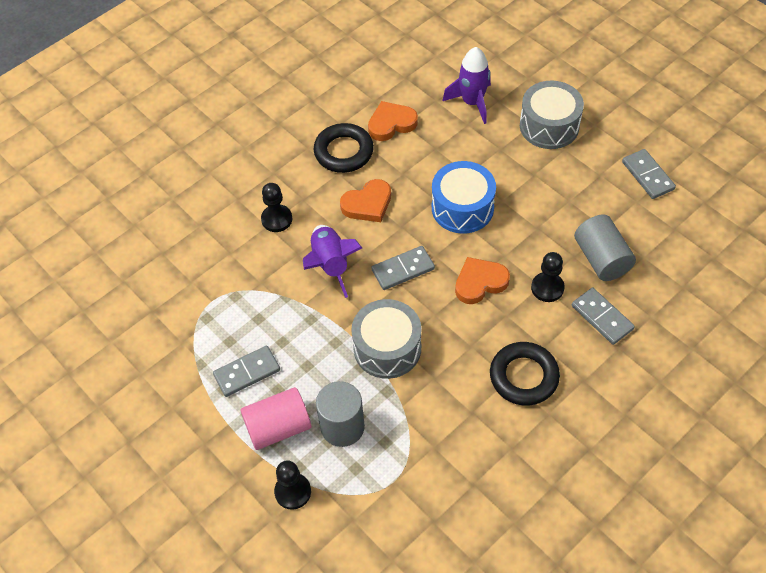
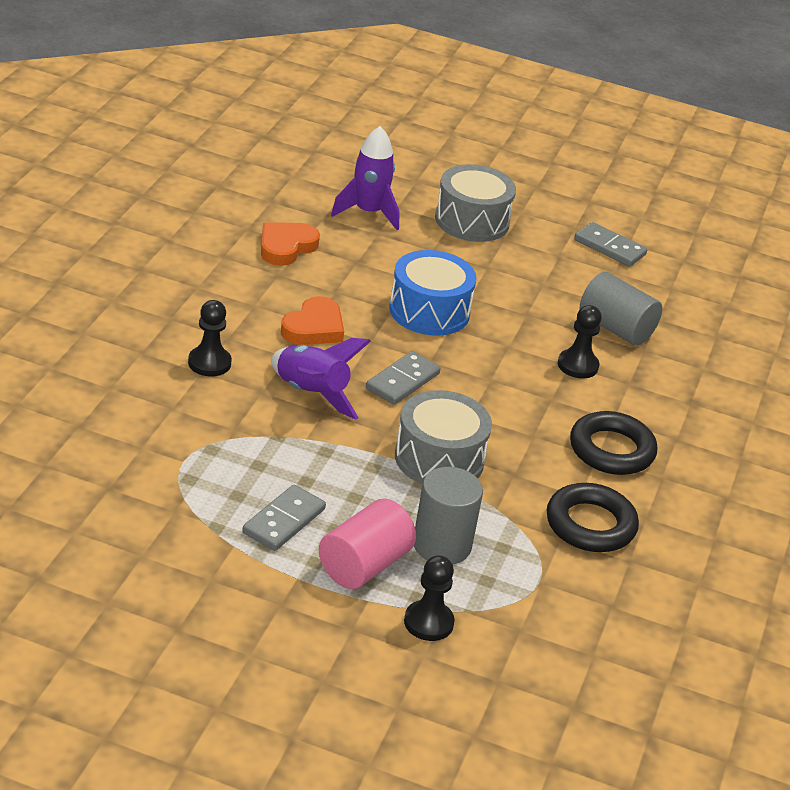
camera: 35 degrees left, 20 degrees down
black ring [314,123,374,173] -> black ring moved to [547,483,639,552]
orange heart [455,257,510,304] -> none
grey domino [572,288,635,345] -> none

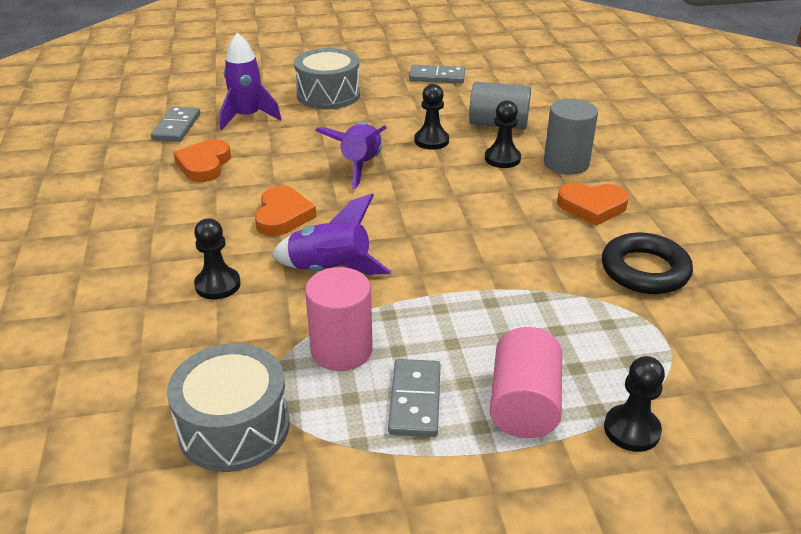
camera: 25 degrees left, 0 degrees up
grey domino [366,351,441,405] -> grey domino moved to [151,106,200,142]
blue drum [389,250,477,336] -> purple rocket [315,122,387,189]
grey drum [395,390,492,484] -> grey drum moved to [167,343,290,472]
grey cylinder [414,467,483,564] -> grey cylinder moved to [544,99,598,175]
black ring [570,411,657,475] -> orange heart [557,183,629,226]
none -> pink cylinder [305,267,373,371]
none -> black pawn [414,84,449,150]

